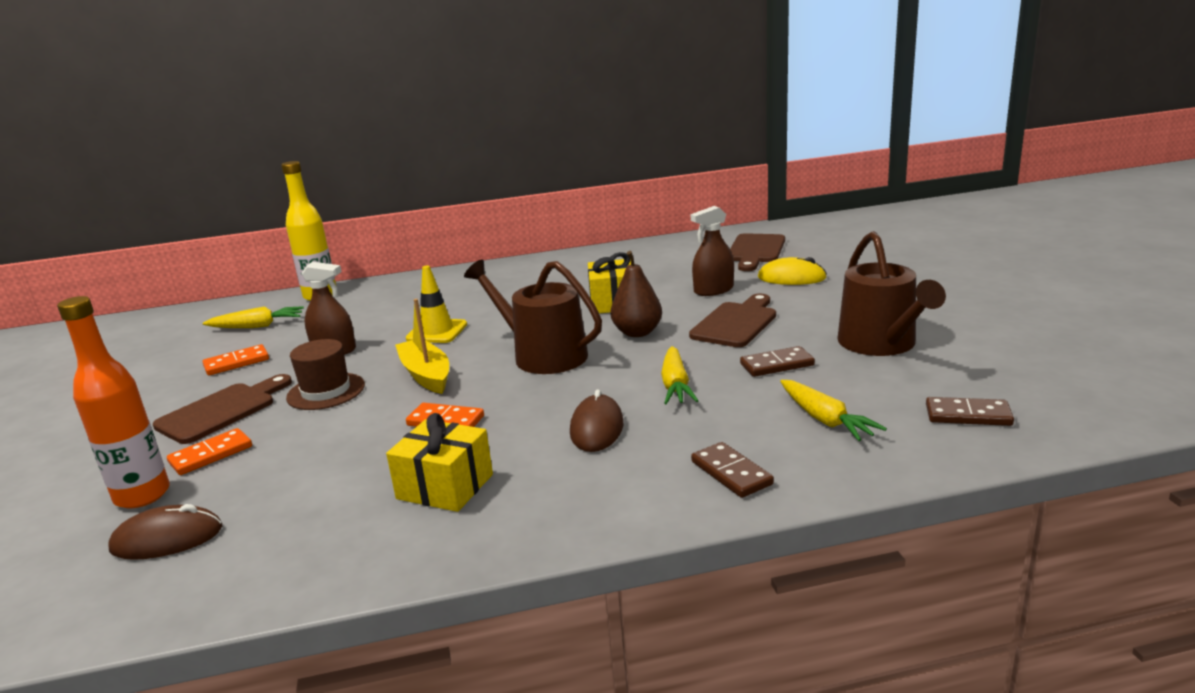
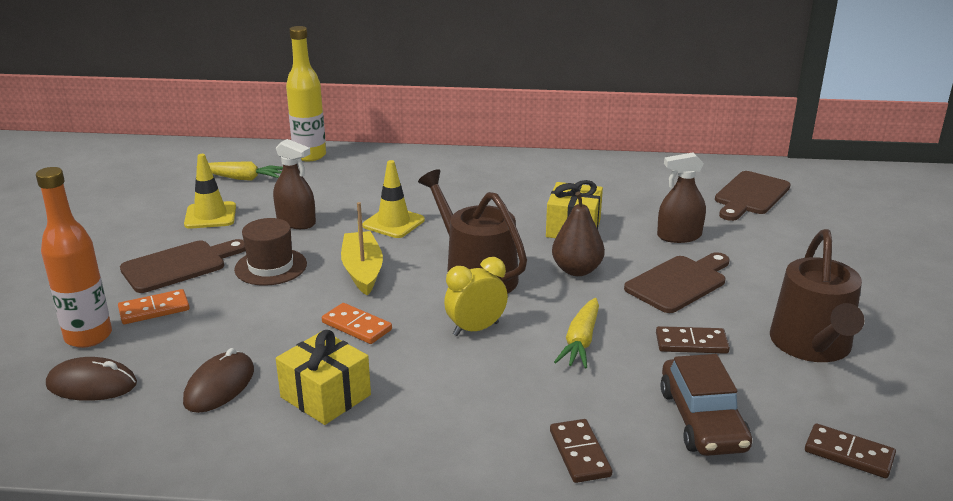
camera: 15 degrees right, 5 degrees up
orange domino [202,344,269,376] -> yellow traffic cone [184,154,236,229]
brown mouse [570,389,624,452] -> brown mouse moved to [183,348,254,413]
yellow mouse [758,257,827,285] -> none
yellow carrot [780,380,887,441] -> brown car [660,354,752,456]
none -> yellow clock [444,257,508,336]

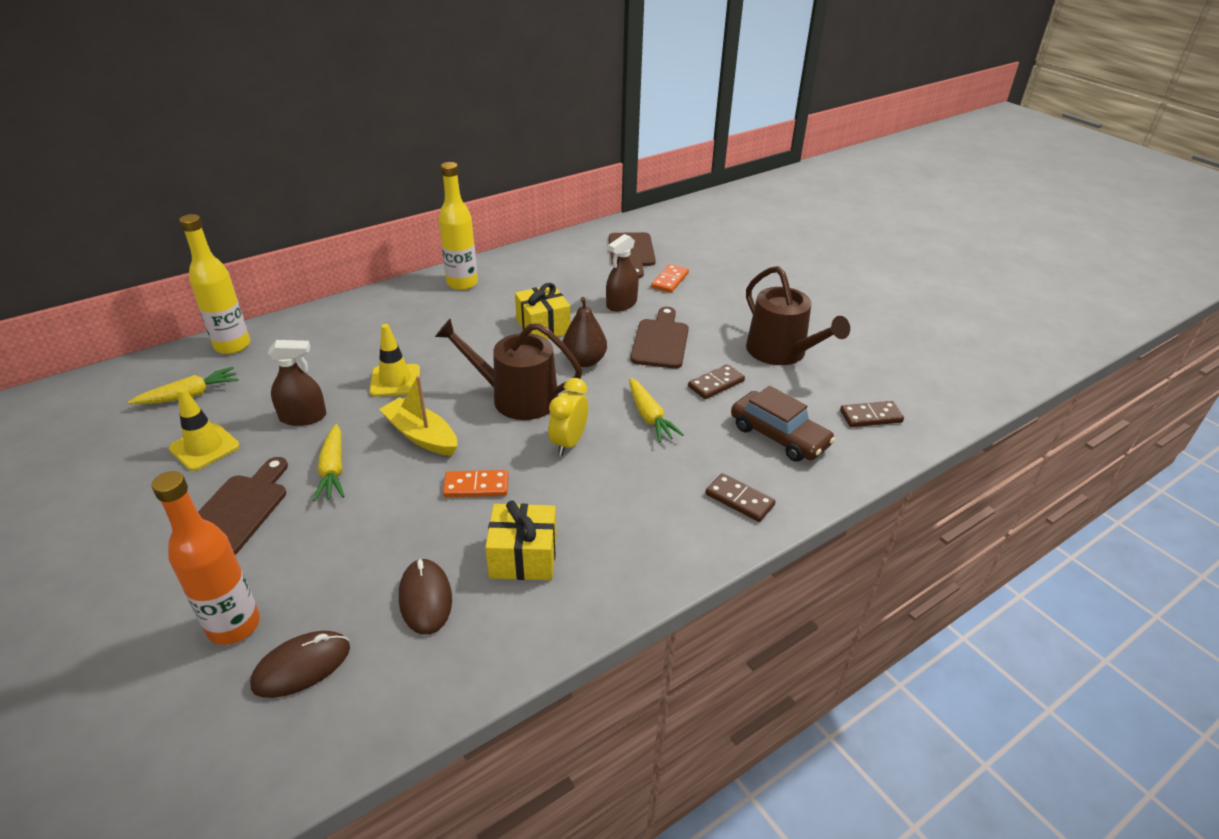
camera: 40 degrees left, 10 degrees up
orange domino [118,289,190,324] -> orange domino moved to [651,264,689,293]
brown hat [234,218,307,286] -> yellow carrot [313,424,345,501]
none -> yellow bottle [439,162,478,290]

